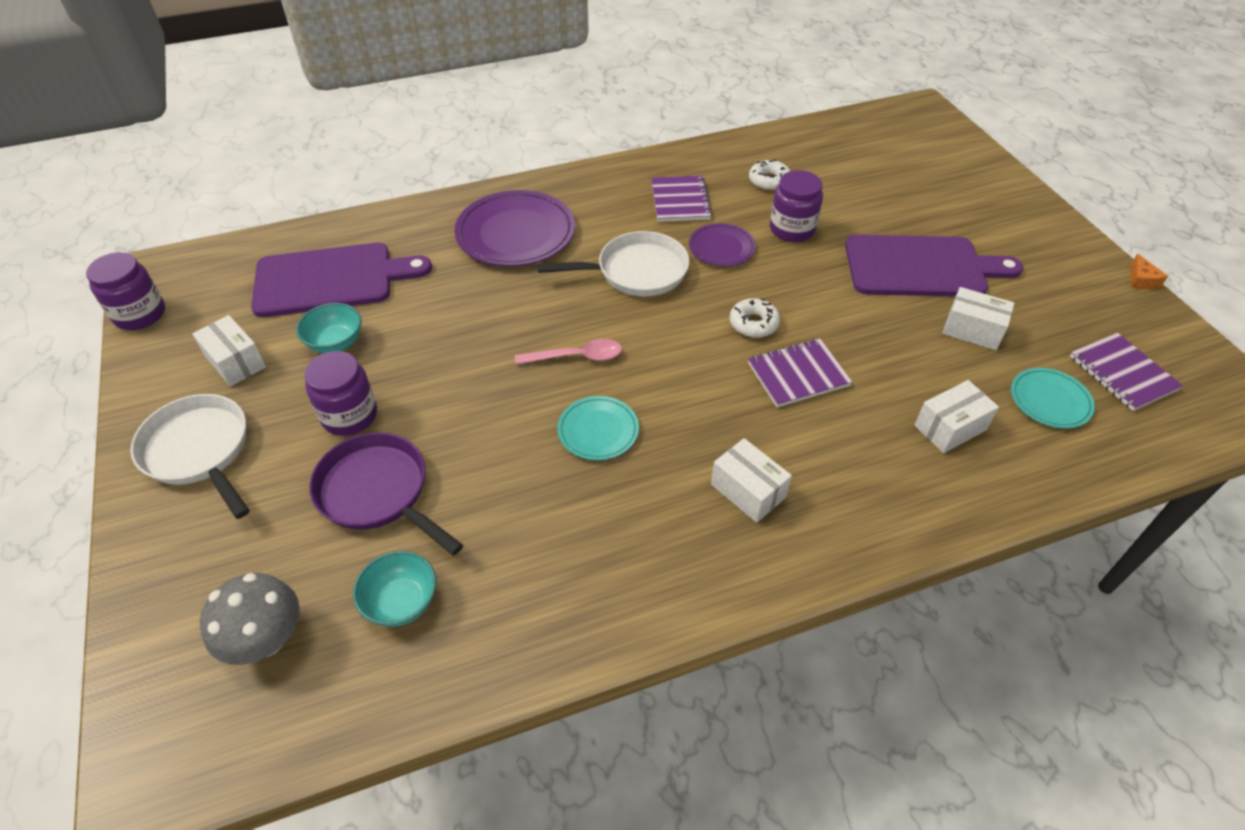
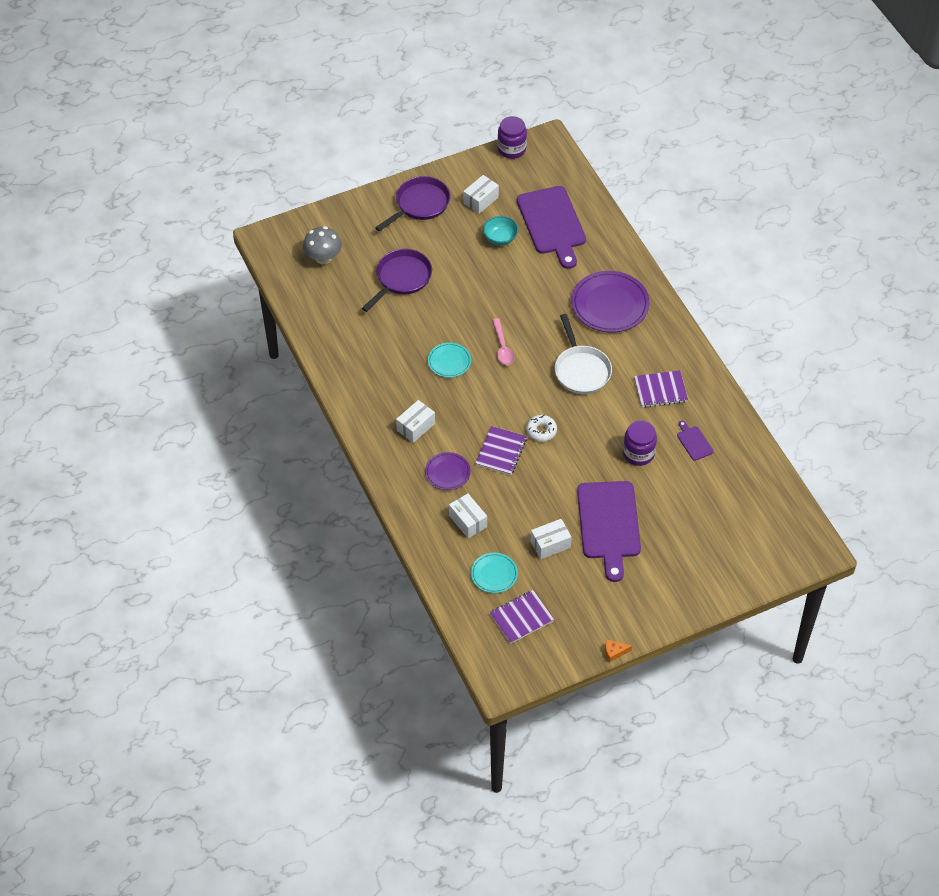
camera: 85 degrees right, 5 degrees up
white pan [130,394,250,519] -> purple pan [375,176,450,231]
purple jar [304,351,377,436] -> none
turquoise bowl [353,551,436,627] -> none
purple plate [689,223,756,267] -> purple plate moved to [425,452,471,490]
purple notebook [748,339,852,407] -> purple notebook turned 45 degrees clockwise [475,426,527,475]
white donut [749,159,790,191] -> purple cutting board [677,421,713,461]
white box [942,287,1014,350] -> white box turned 45 degrees clockwise [531,519,572,559]

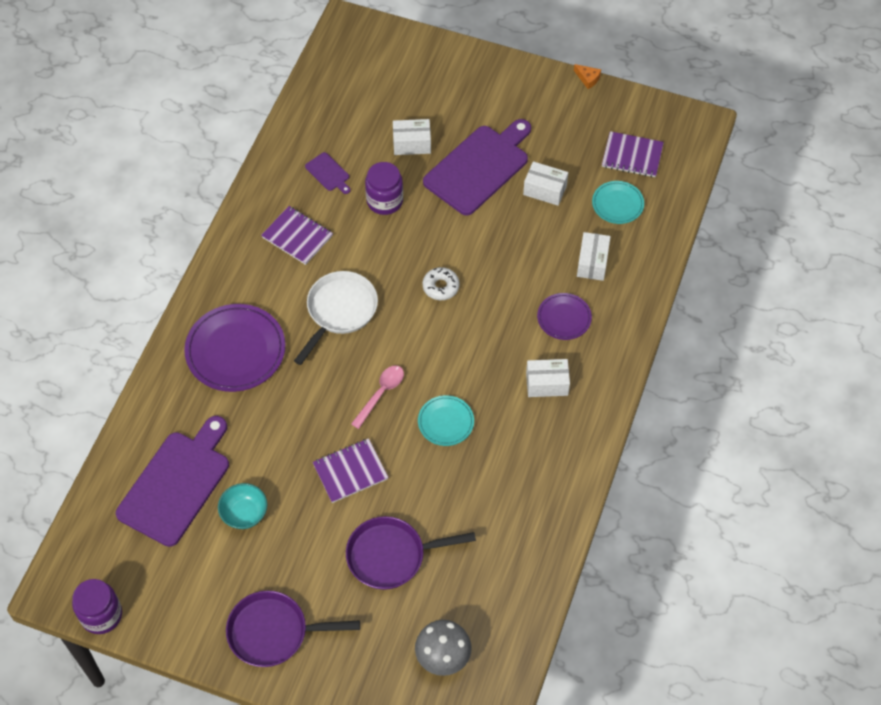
camera: 135 degrees left, 5 degrees up
white box [463,175,499,214] -> white box moved to [393,119,431,155]
purple notebook [475,426,527,475] -> purple notebook moved to [313,438,389,503]
purple cutting board [677,421,713,461] -> purple cutting board turned 60 degrees counterclockwise [305,152,350,194]

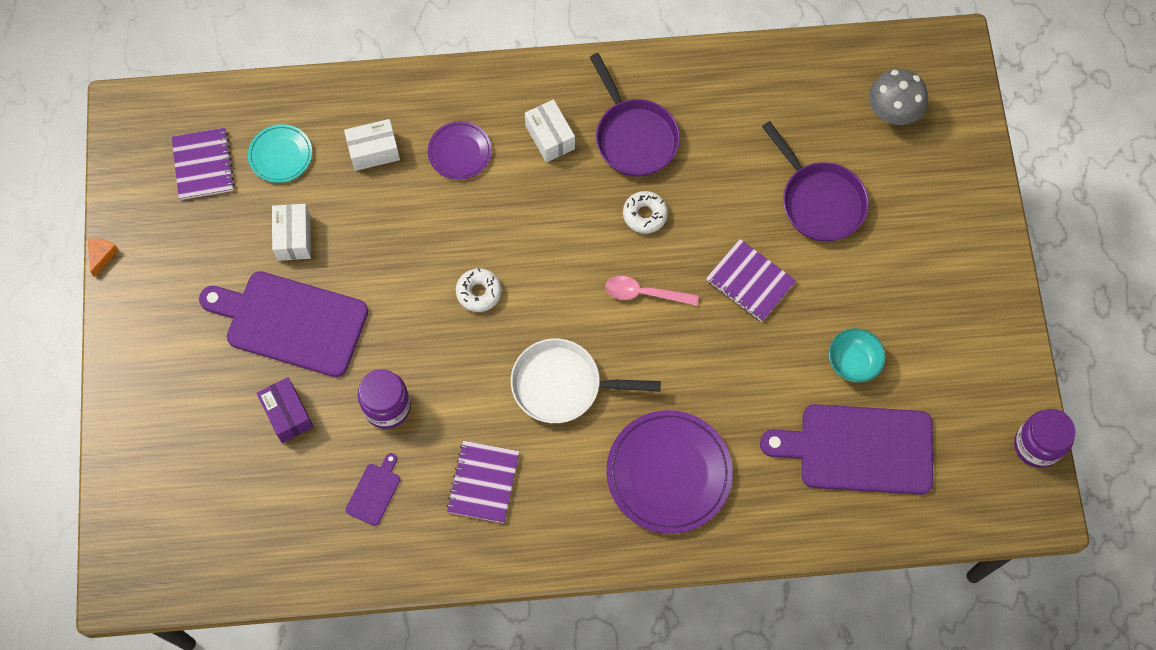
camera: 115 degrees left, 10 degrees up
purple pan [226,591,360,667] -> purple pan moved to [590,53,680,177]
white box [393,119,431,155] -> purple box [257,377,314,443]
turquoise plate [418,395,474,446] -> white donut [623,191,668,234]

